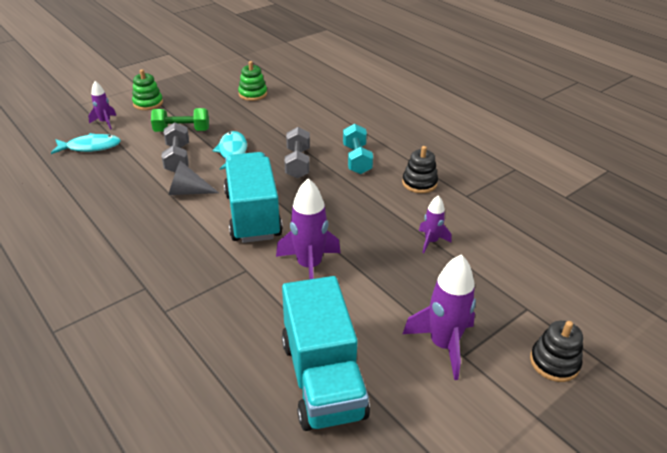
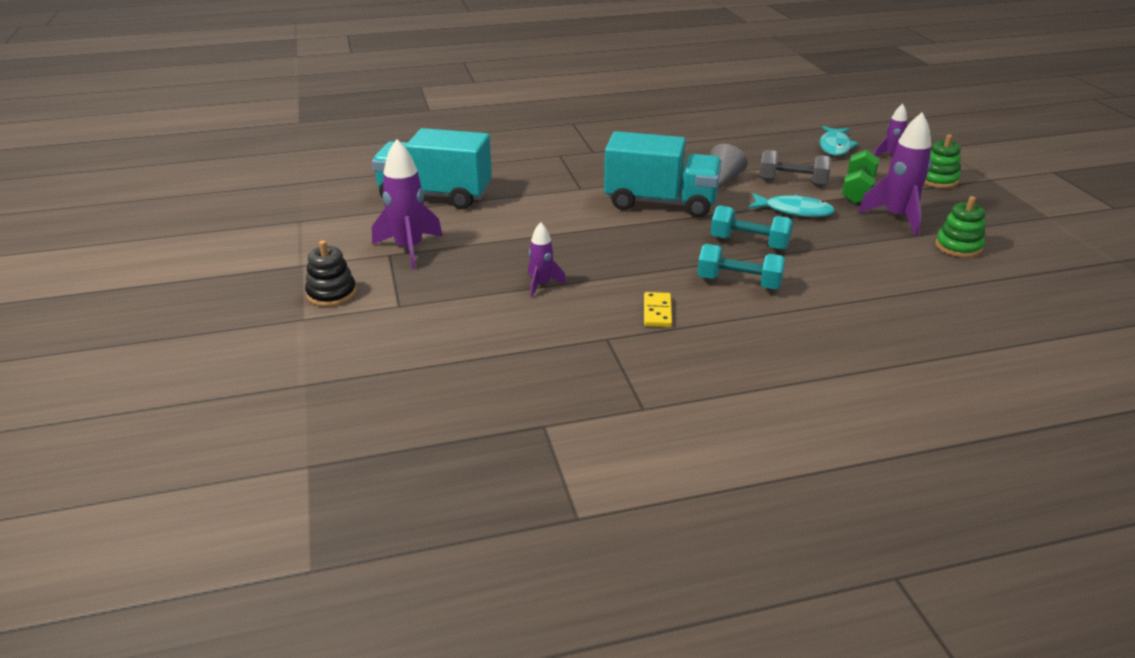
camera: 115 degrees right, 5 degrees down
purple rocket [276,178,341,280] -> purple rocket moved to [858,113,931,236]
grey dumbbell [285,127,310,178] -> turquoise dumbbell [711,205,793,250]
black stacking toy [402,146,438,193] -> yellow domino [644,292,672,327]

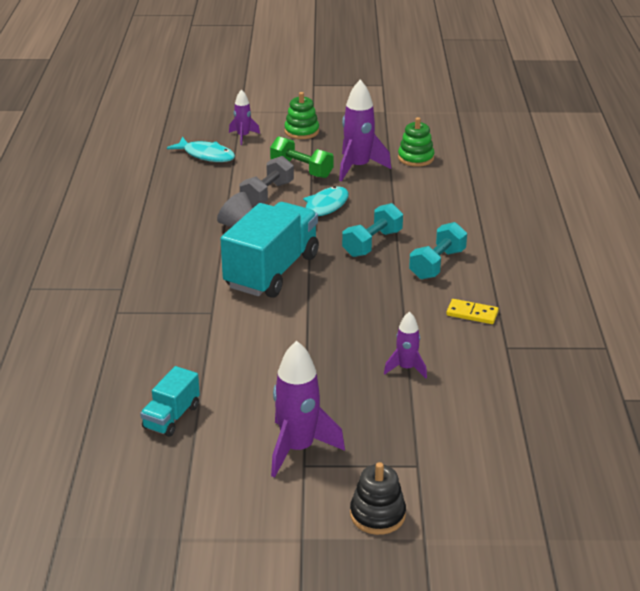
camera: 75 degrees left, 0 degrees up
turquoise truck [372,128,492,209] -> turquoise truck [140,366,200,437], size x0.49

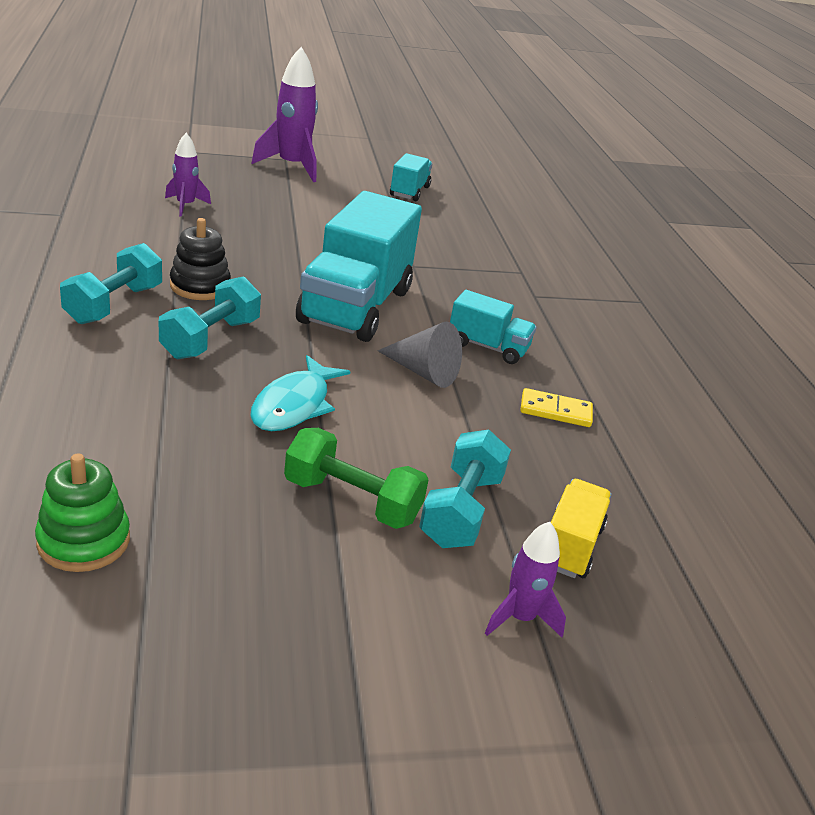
camera: 165 degrees right, 0 degrees up
turquoise fish [167,137,235,162] -> yellow truck [551,479,611,578]
grey dumbbell [239,156,294,207] -> none
green stacking toy [284,92,319,139] -> none
purple rocket [339,79,391,181] -> none
black stacking toy [350,462,406,535] -> black stacking toy moved to [170,218,231,300]
yellow domino [446,299,499,324] -> yellow domino moved to [520,388,593,427]
none -> turquoise dumbbell [419,429,511,548]
none -> turquoise truck [450,290,537,364]

